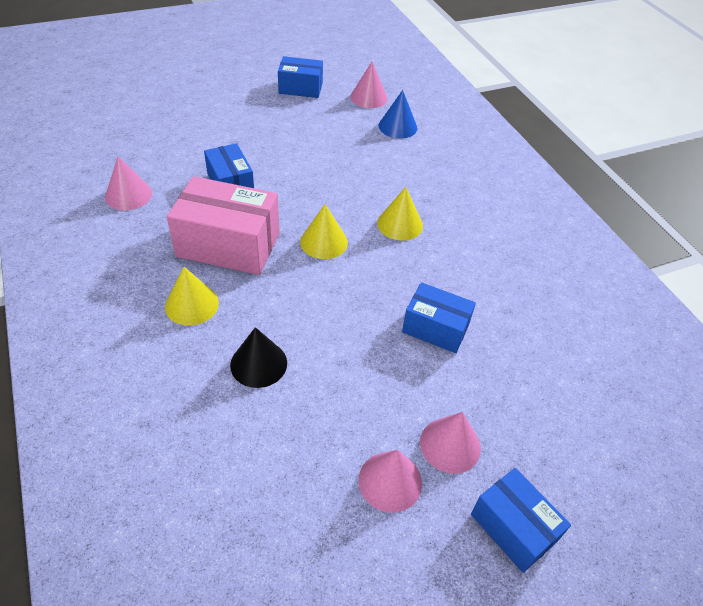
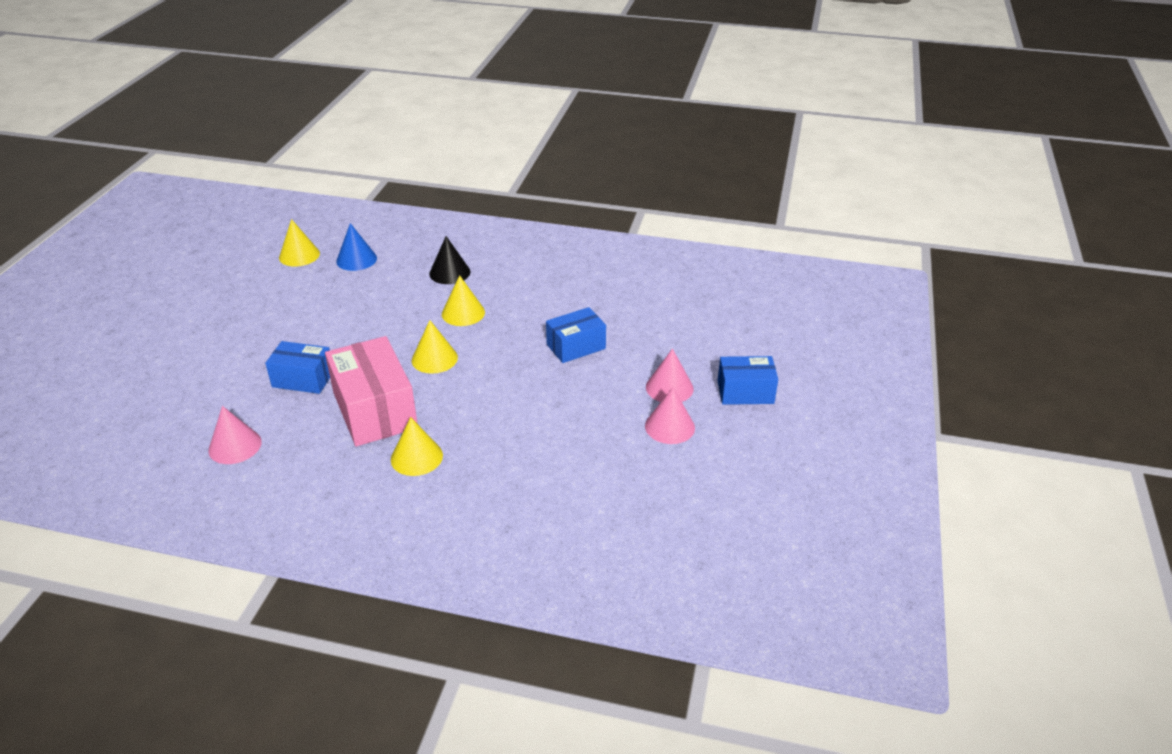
camera: 50 degrees left, 10 degrees down
pink box [167,176,280,275] -> pink box turned 75 degrees counterclockwise [325,336,418,446]
black cone [230,327,287,388] -> black cone moved to [429,236,471,284]
blue box [278,56,323,98] -> none
pink cone [350,62,388,108] -> yellow cone [279,219,320,267]

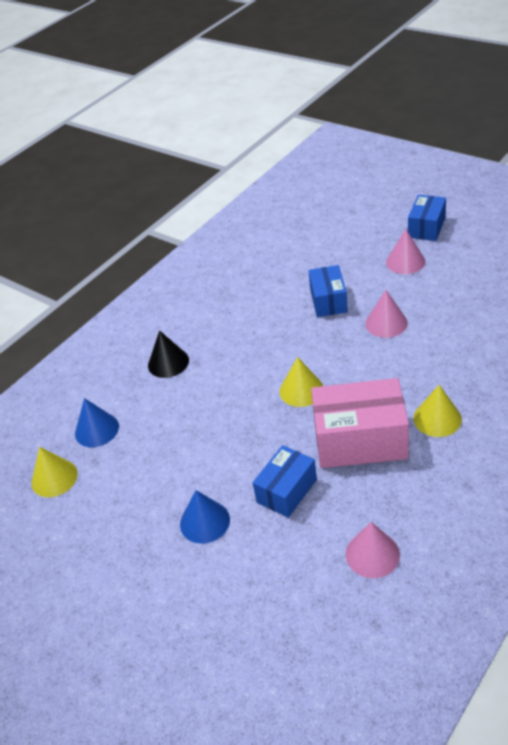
camera: 60 degrees left, 5 degrees up
yellow cone [442,275,485,326] -> none
pink cone [645,387,695,444] -> pink cone moved to [365,290,408,338]
none -> blue cone [180,490,230,544]

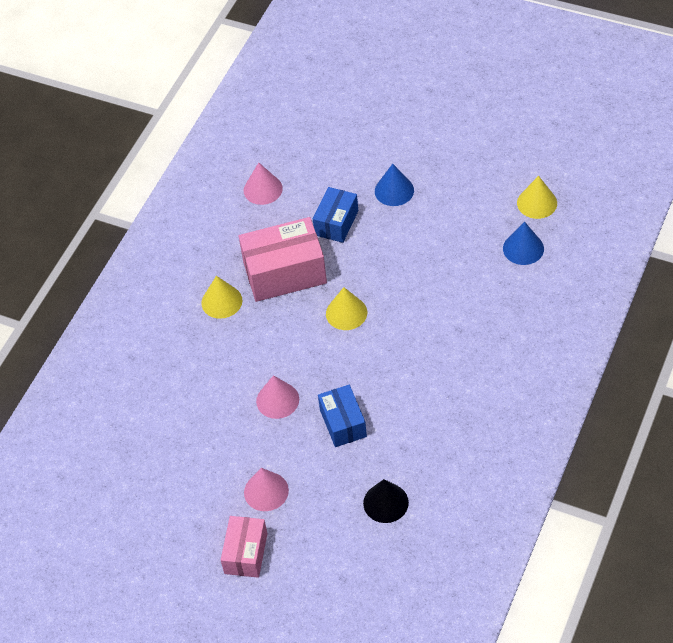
camera: 165 degrees right, 10 degrees up
black cone [148,330,189,378] -> black cone moved to [363,479,409,523]
blue box [408,195,446,241] -> pink box [221,516,267,578]

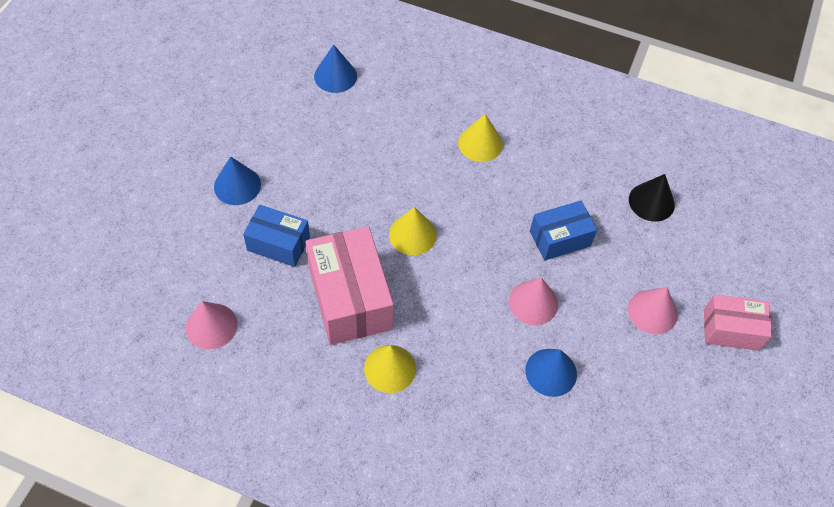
camera: 100 degrees left, 5 degrees up
yellow cone [517,176,557,219] -> yellow cone moved to [458,114,503,162]
none -> blue cone [525,349,577,397]

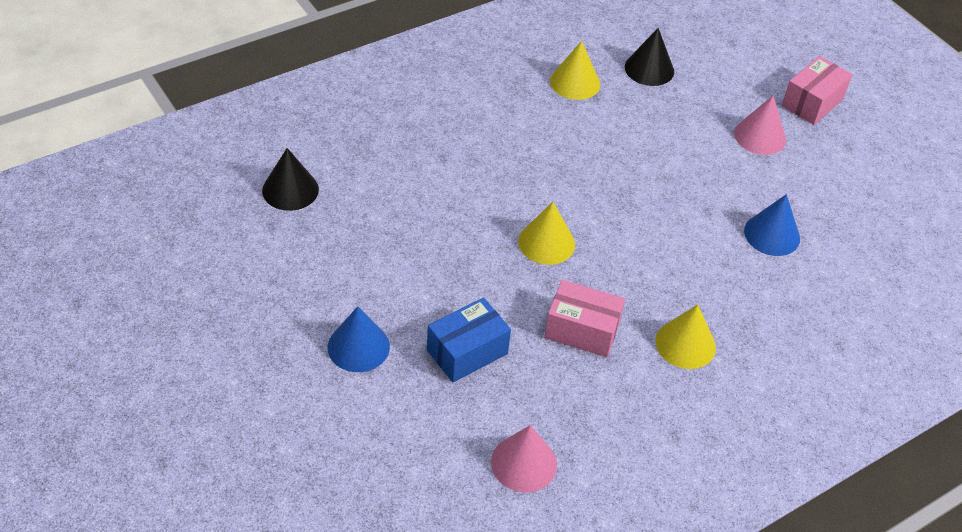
camera: 55 degrees left, 10 degrees down
pink box [305,226,394,345] -> pink box [544,280,625,357], size x0.60
blue cone [314,45,357,93] -> black cone [262,148,319,211]
yellow cone [458,114,503,162] -> yellow cone moved to [550,41,600,100]
pink cone [509,278,558,325] -> none
blue box [530,201,597,260] -> none

